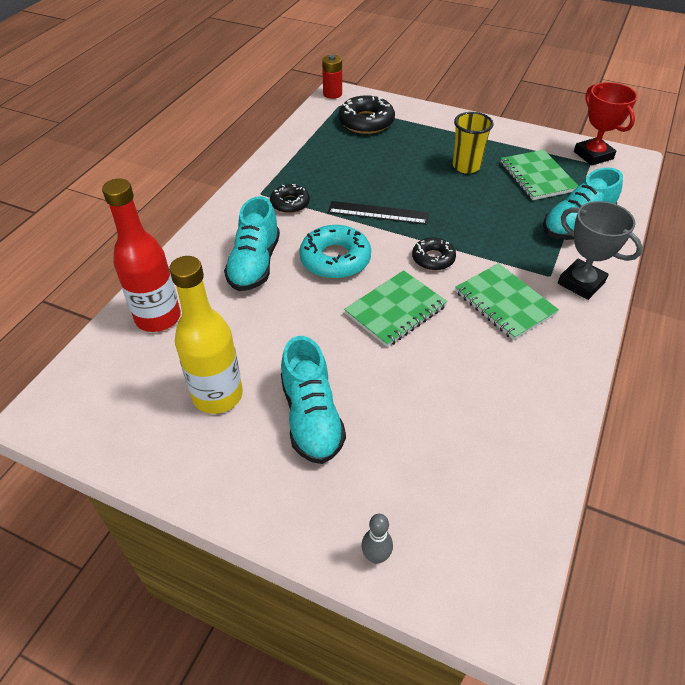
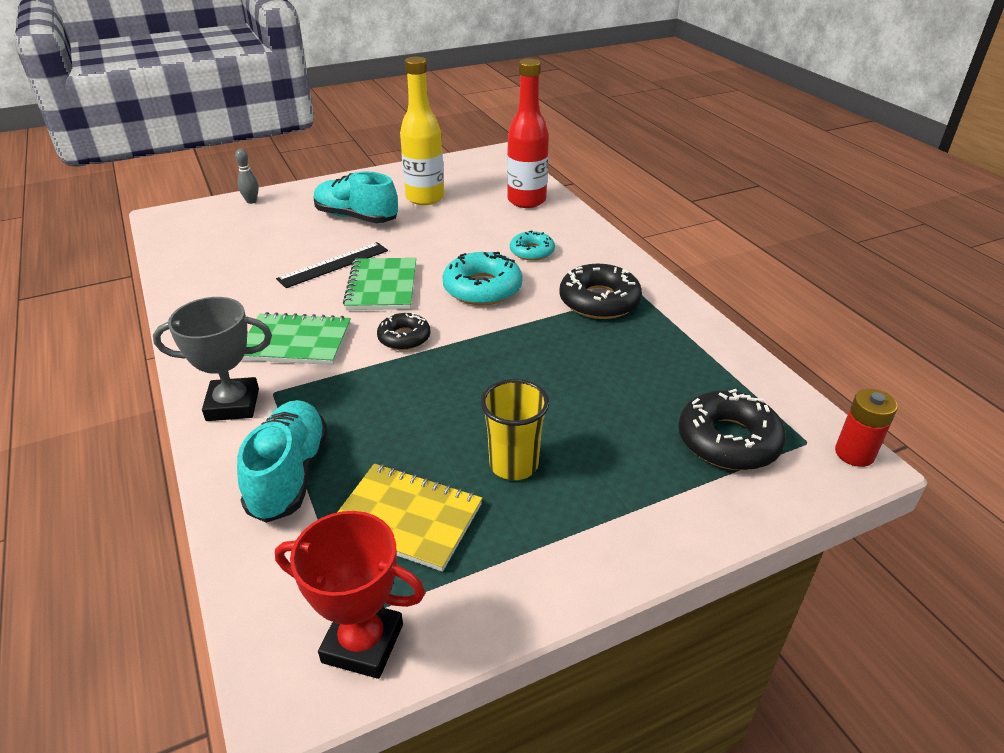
camera: 130 degrees right, 10 degrees down
turquoise shoe [224,196,280,291] -> turquoise donut [510,230,555,261]
black donut [270,184,310,213] -> black donut [559,264,642,319], size x1.64
black ruler [328,201,429,225] -> black ruler moved to [276,242,388,288]
green notebook [501,150,578,200] -> yellow notebook [338,464,482,572]

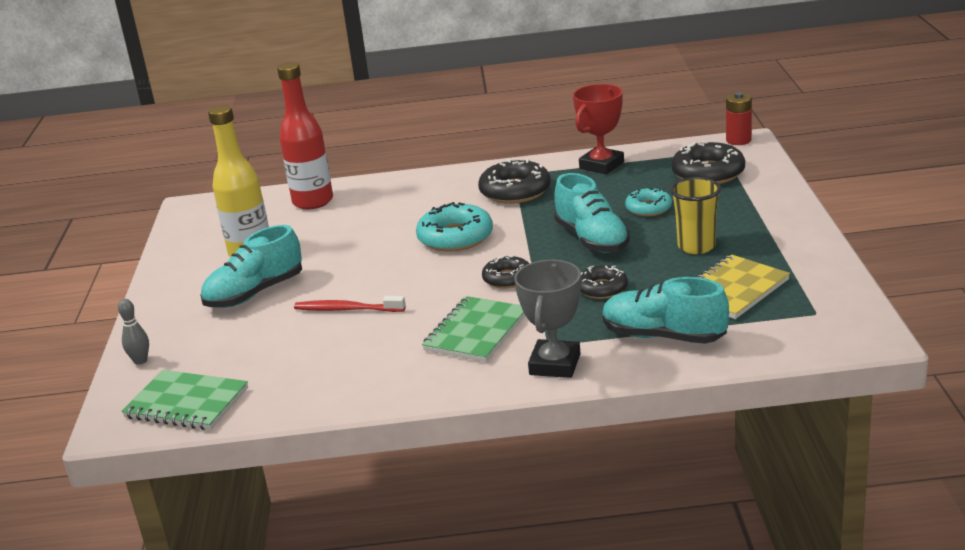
camera: 65 degrees left, 10 degrees down
red trophy [275,511,425,679] -> red trophy moved to [573,84,624,174]
black ruler [276,242,388,288] -> red toothbrush [294,296,406,312]
green notebook [343,258,416,310] -> green notebook moved to [122,370,248,430]
turquoise donut [510,230,555,261] -> turquoise donut moved to [625,187,672,216]
none -> turquoise shoe [554,173,630,253]
none -> black donut [580,265,628,299]

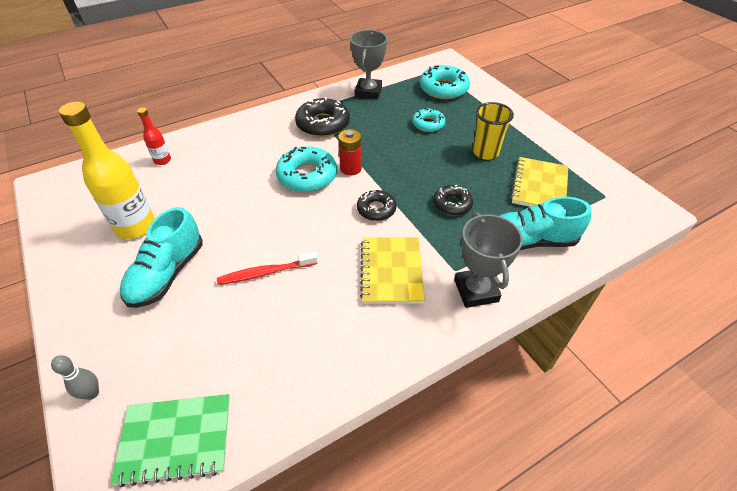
camera: 30 degrees left, 20 degrees up
red bottle [277,62,333,210] -> red bottle [137,108,171,165], size x0.49
green notebook [422,296,525,362] -> yellow notebook [360,237,425,304]
turquoise shoe [554,173,630,253] -> none
red trophy [573,84,624,174] -> grey trophy [350,30,387,99]
black donut [671,141,745,184] -> turquoise donut [420,65,470,99]
red battery [726,92,752,145] -> red battery moved to [338,129,362,176]

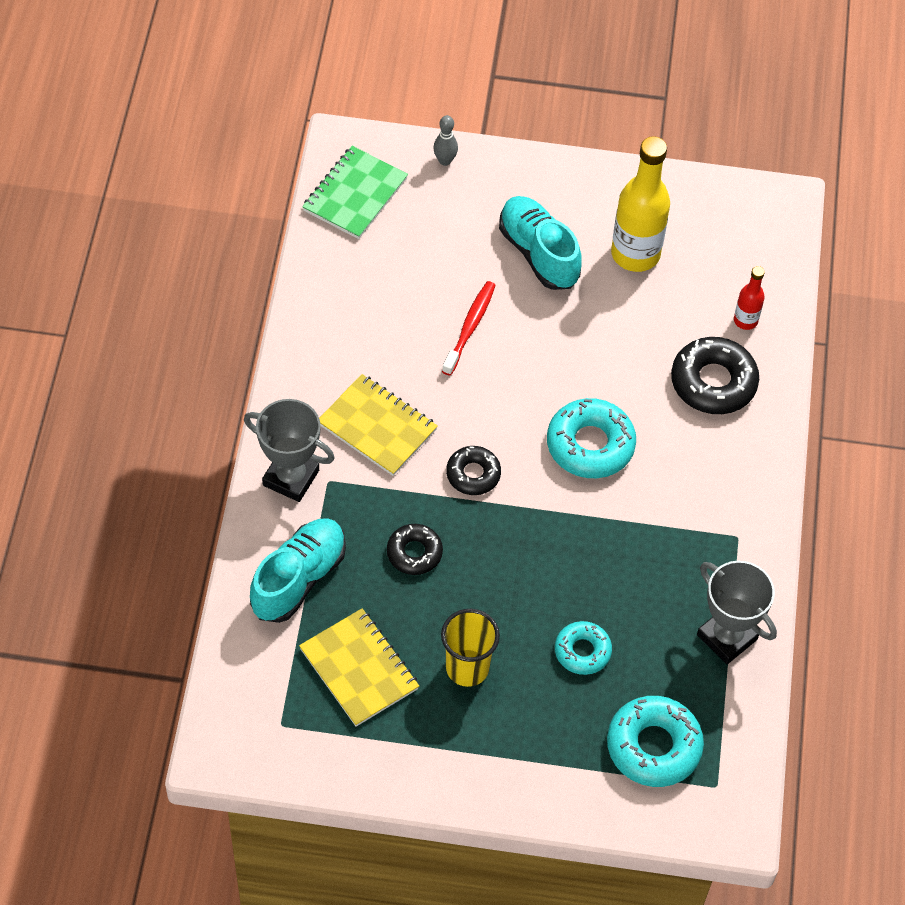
camera: 125 degrees right, 10 degrees up
black donut [295,97,350,137] -> black donut moved to [671,337,759,414]
red battery [338,129,362,176] -> none

